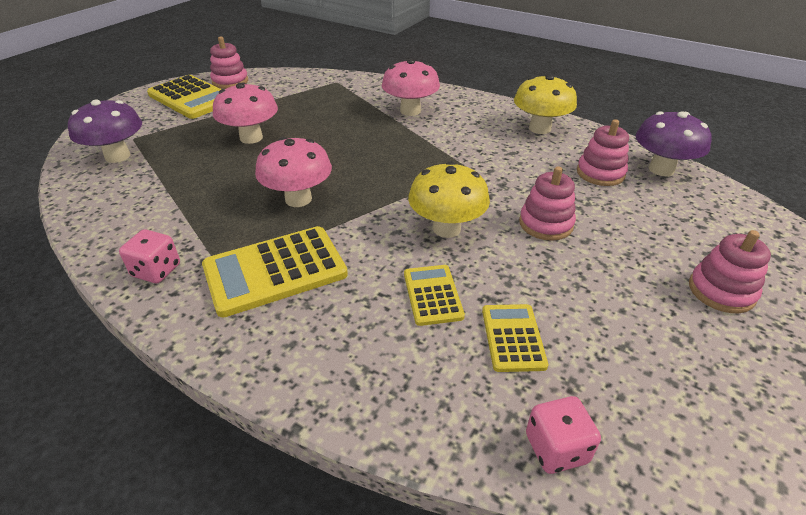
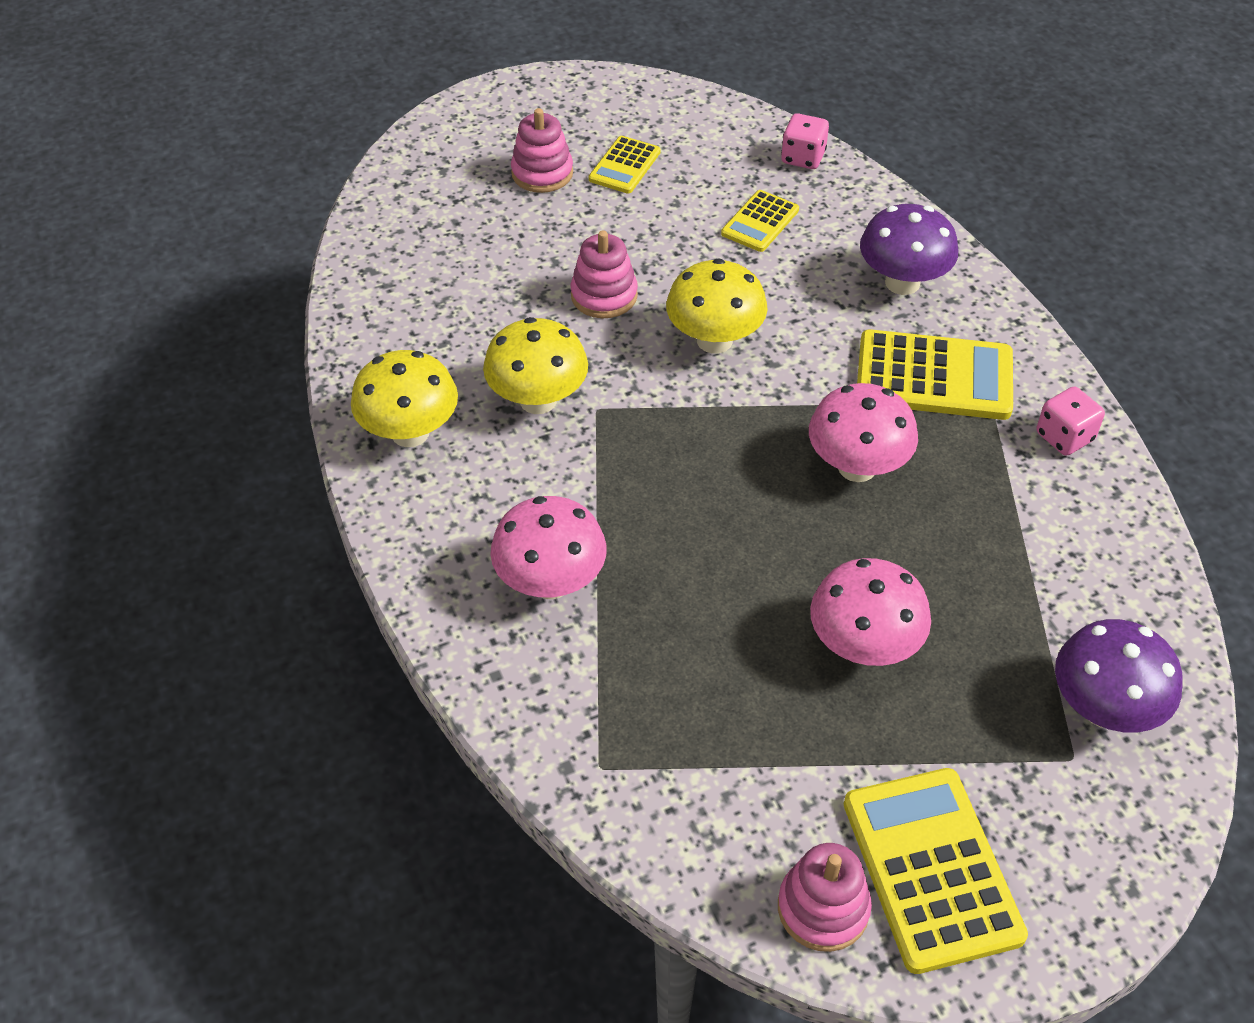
camera: 145 degrees left, 10 degrees up
yellow calculator [404,265,465,326] -> yellow calculator moved to [589,136,661,194]
pink stacking toy [577,119,629,186] -> none
purple mushroom [636,111,712,176] -> purple mushroom moved to [860,204,958,295]
none -> yellow mushroom [483,317,588,414]

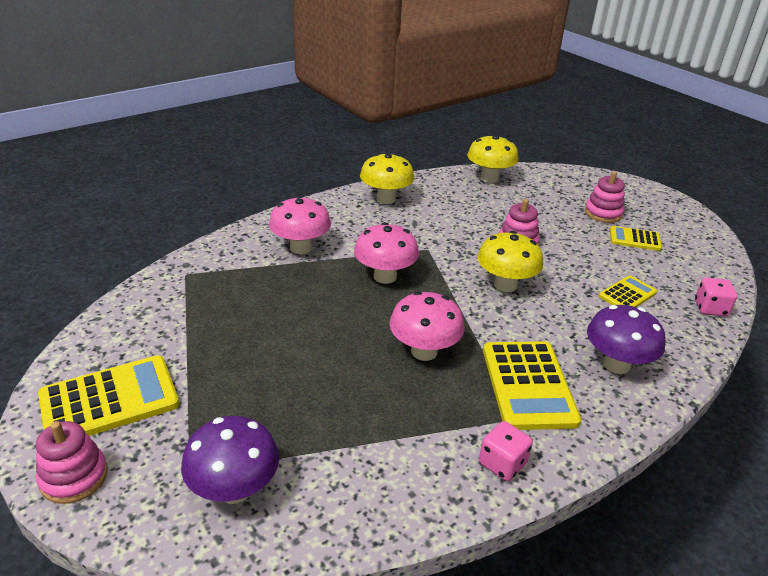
camera: 75 degrees right, 15 degrees down
yellow mushroom [483,317,588,414] -> yellow mushroom moved to [467,134,519,183]
yellow calculator [721,190,799,252] -> yellow calculator turned 120 degrees clockwise [599,275,657,307]
pink stacking toy [778,843,872,952] -> pink stacking toy moved to [36,421,108,504]
pink mushroom [810,558,931,666] -> pink mushroom moved to [354,222,419,284]

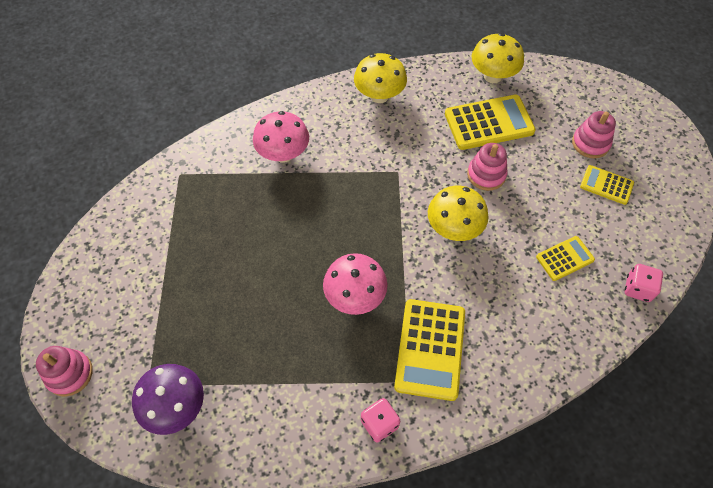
camera: 15 degrees right, 25 degrees up
yellow calculator [38,355,179,436] -> yellow calculator moved to [445,95,536,150]
pink mushroom [354,222,419,284] -> none
purple mushroom [587,305,665,374] -> none

